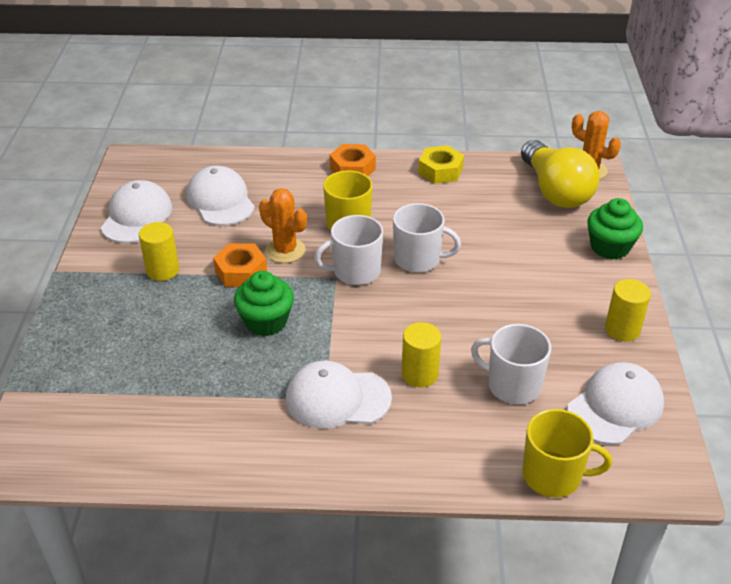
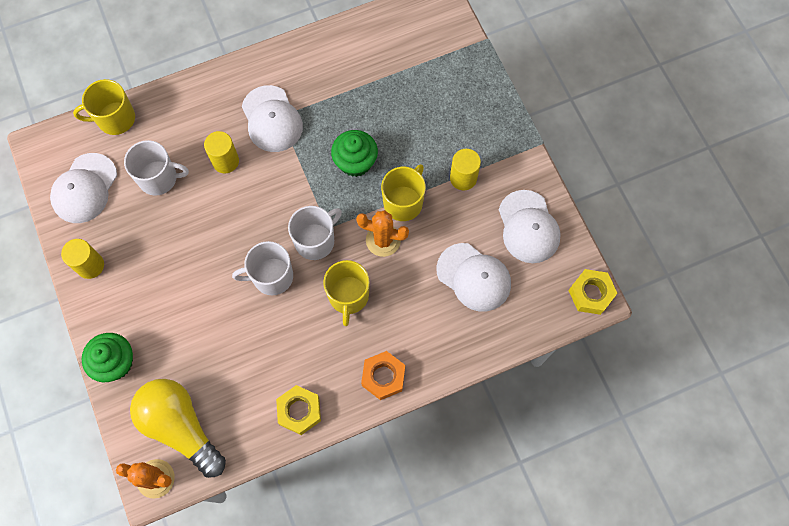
camera: 155 degrees right, 30 degrees up
orange nut [213,243,267,287] -> yellow mug [381,164,426,221]
white cap [286,361,392,429] -> white cap turned 90 degrees clockwise [242,85,303,152]
none -> yellow nut [569,269,618,315]

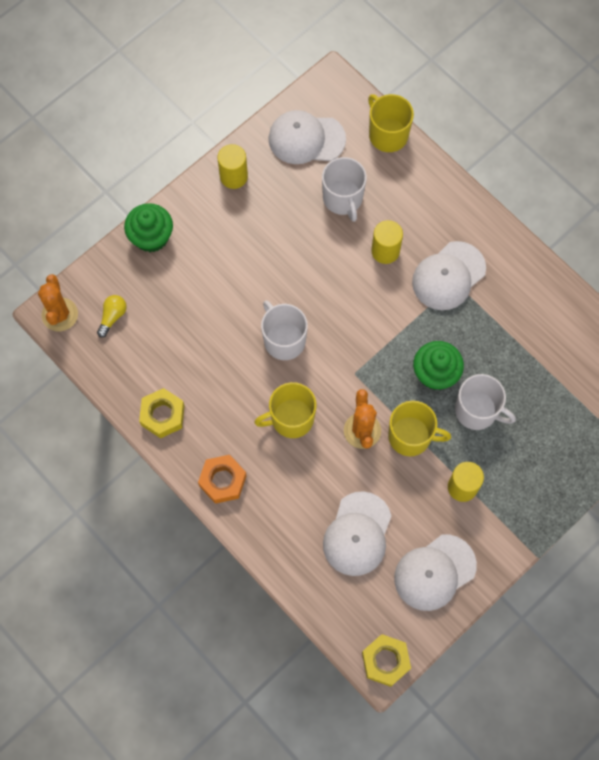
camera: 70 degrees right, 0 degrees up
yellow light bulb [130,379,226,478] -> yellow light bulb [97,295,127,338], size x0.41
white mug [288,206,342,260] -> white mug moved to [455,374,516,430]

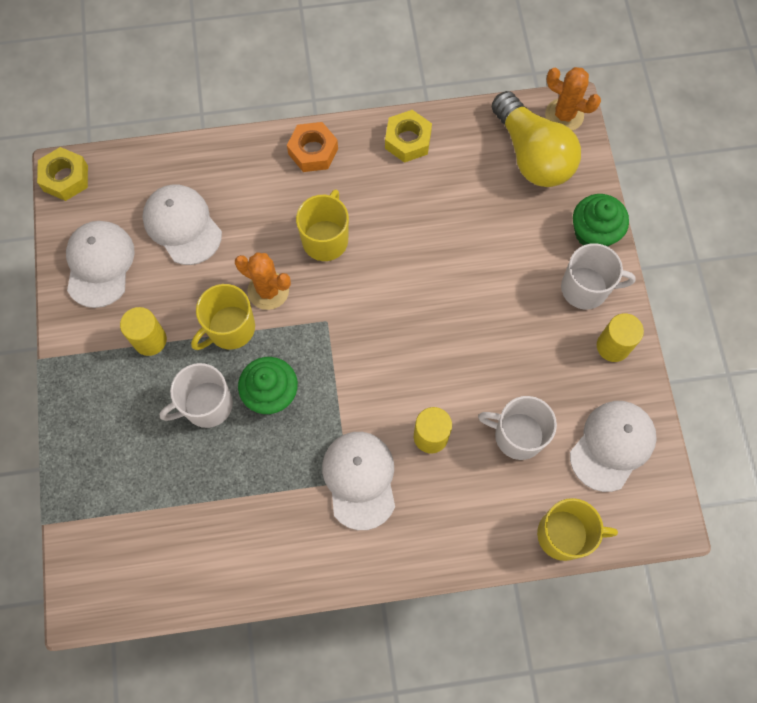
camera: 125 degrees right, 0 degrees up
yellow light bulb [97,295,127,338] -> yellow light bulb [491,91,581,187], size x2.47
white mug [261,300,308,360] -> white mug moved to [561,243,636,310]

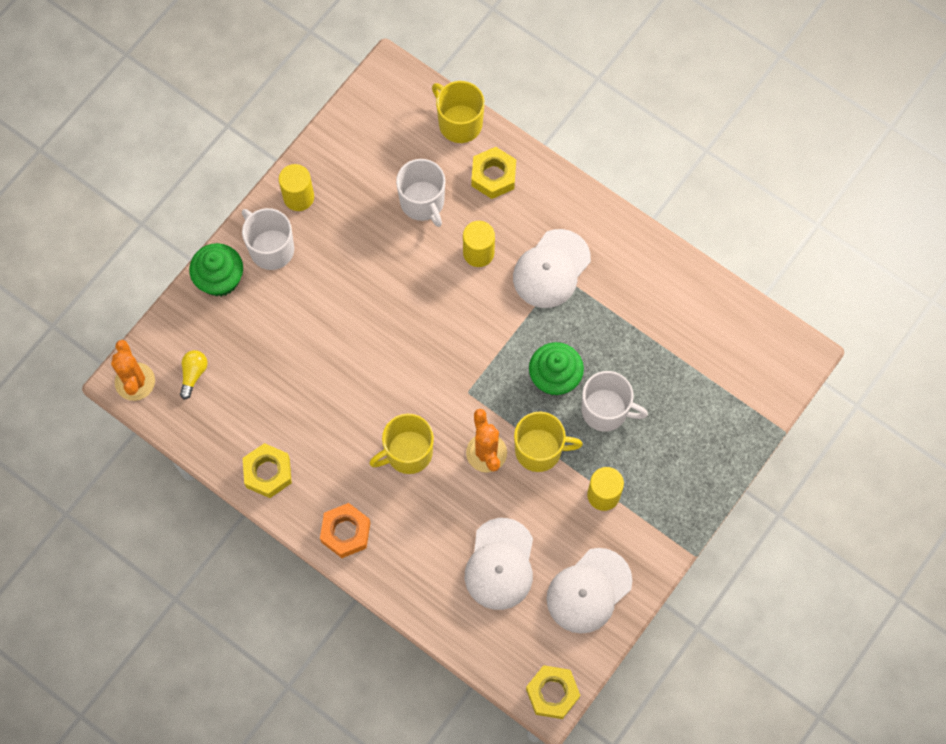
camera: 135 degrees left, 0 degrees up
yellow light bulb [491,91,581,187] -> yellow light bulb [180,350,207,399], size x0.41
white cap [570,401,657,492] -> none
none -> yellow nut [471,147,516,199]

